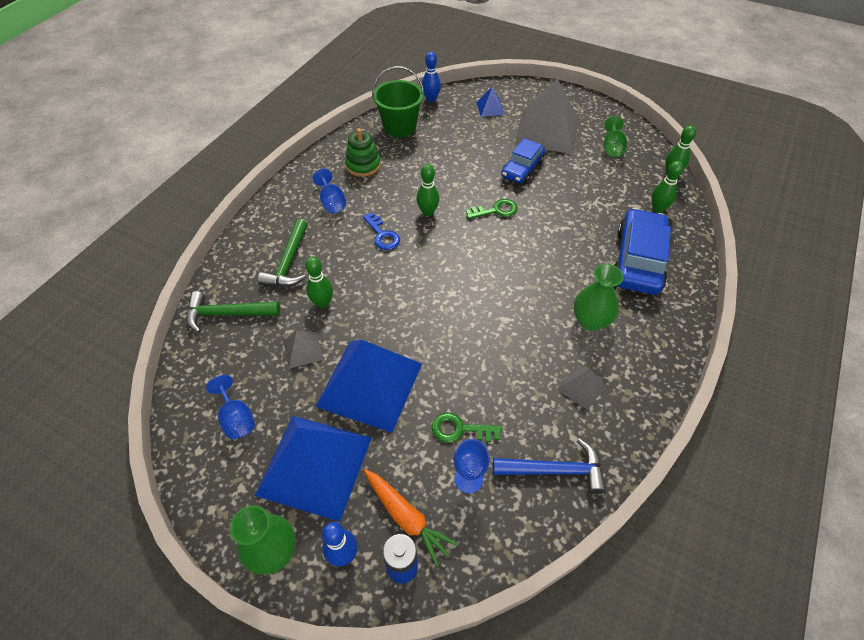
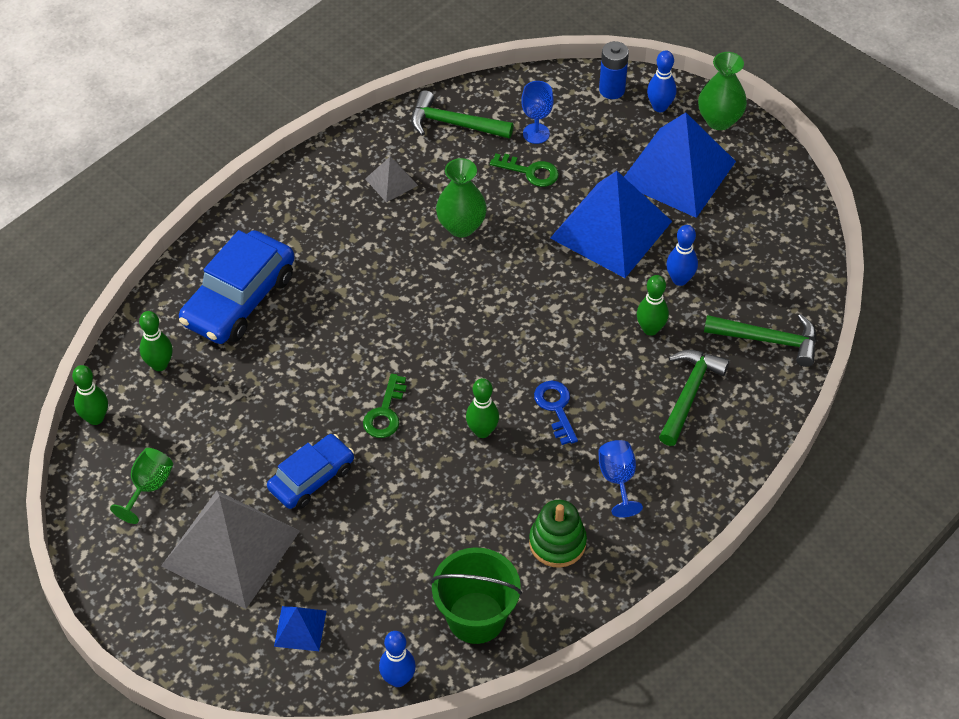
camera: 165 degrees left, 0 degrees up
blue goblet [206,375,255,439] -> none
grey pyramid [283,331,323,369] -> blue bowling pin [666,225,698,286]
orange carrot [364,469,458,567] -> none
green key [466,199,518,219] -> green key turned 75 degrees counterclockwise [363,374,407,438]
blue hammer [493,438,606,494] -> green hammer [411,90,514,139]
green vase [573,264,624,331] -> green vase moved to [436,158,487,237]

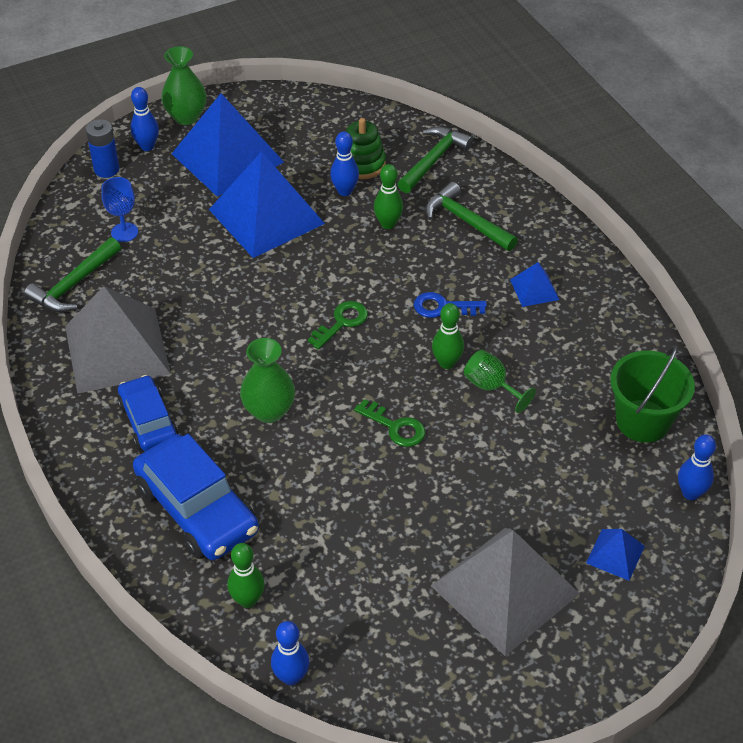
camera: 70 degrees left, 5 degrees down
green bowling pin [72,365,108,425] -> blue bowling pin [271,621,310,685]
green goblet [110,448,173,524] -> green goblet moved to [464,350,536,413]
blue car [267,434,354,509] -> blue car moved to [118,375,178,451]
grey pyramid [365,157,418,202] -> grey pyramid [65,286,171,394], size x2.27
green vase [436,158,487,237] -> green vase moved to [240,338,295,423]
green key [490,154,559,187] -> green key moved to [308,301,368,349]
green stacking toy [529,500,587,568] -> green stacking toy moved to [346,118,386,179]
blue goblet [598,440,643,518] -> blue pyramid [510,262,559,307]

